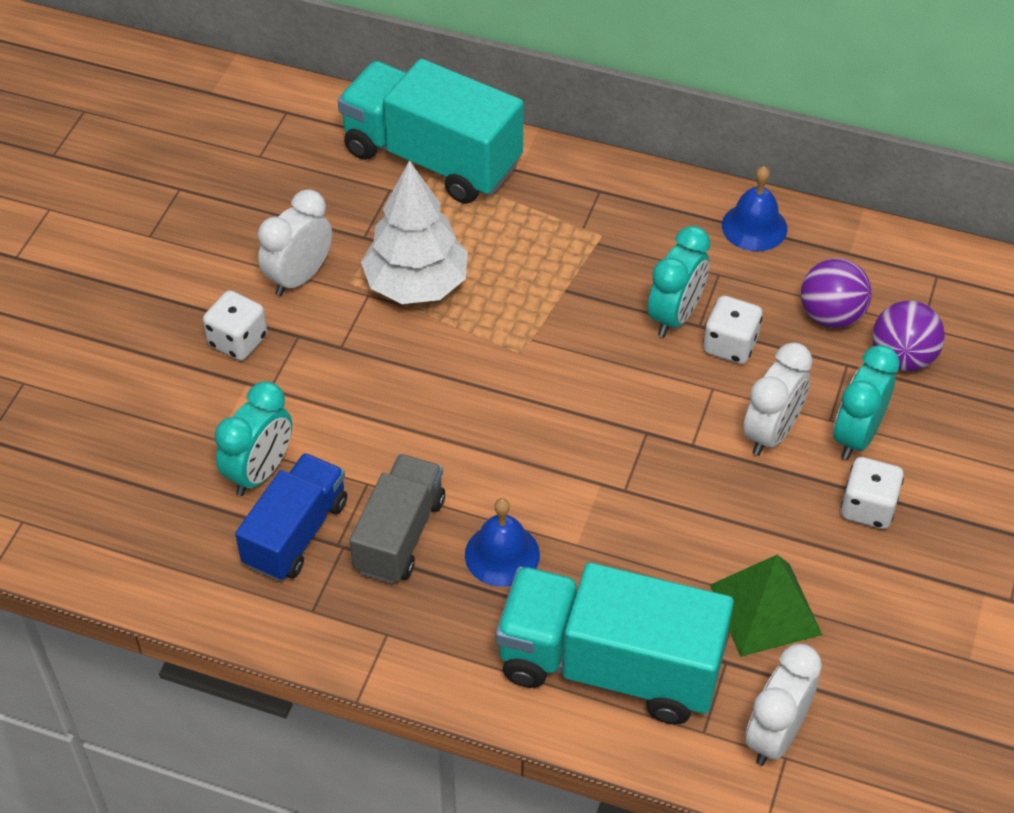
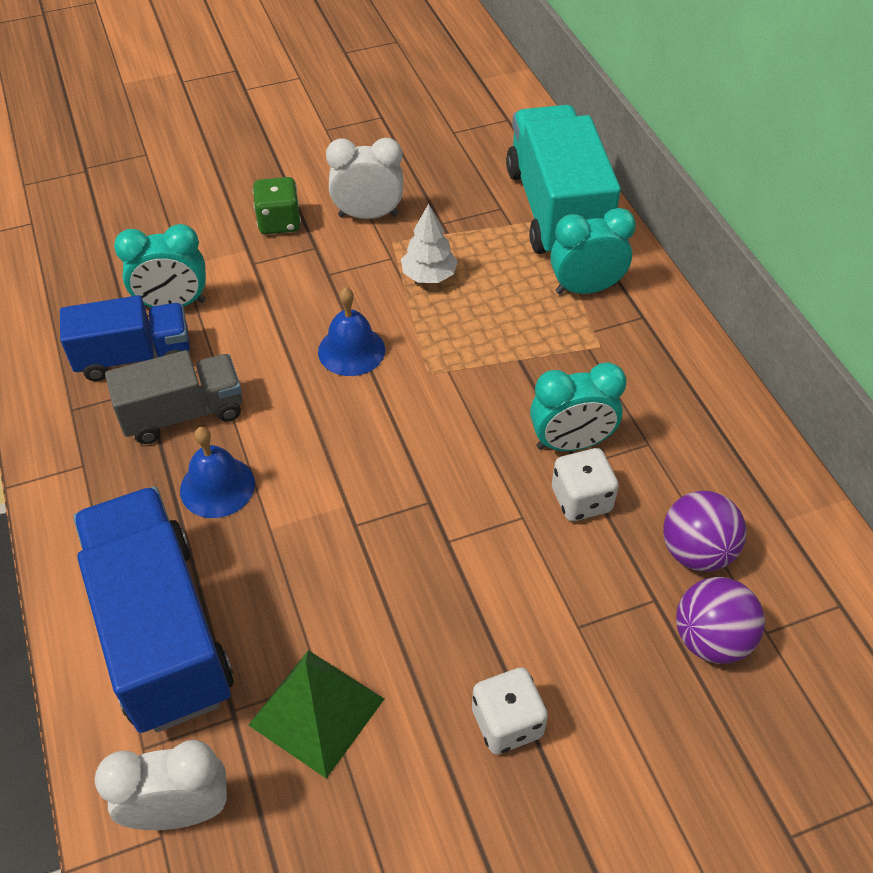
camera: 50 degrees right, 0 degrees up
white dice [203,290,267,360] -> green dice [253,177,301,234]
white tree [361,161,468,304] -> white tree [401,204,458,283], size x0.56
turquoise truck [496,563,734,724] -> blue truck [73,487,233,733]
blue bell [722,166,787,251] -> blue bell moved to [318,287,385,376]
white clock [743,342,813,456] -> none
turquoise clock [833,345,900,460] -> turquoise clock moved to [550,208,636,294]

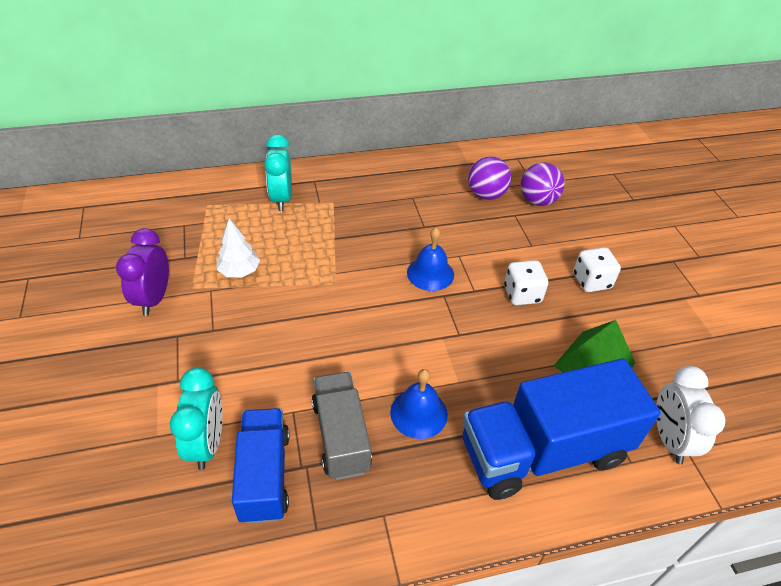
camera: 85 degrees left, 5 degrees down
green dice [253,177,301,234] -> none
blue bell [318,287,385,376] -> blue bell moved to [407,227,454,291]
white clock [326,138,403,219] -> purple clock [116,228,169,316]
turquoise truck [506,105,621,254] -> none
turquoise clock [530,362,627,451] -> none
white dice [552,448,619,521] -> white dice moved to [504,260,548,305]

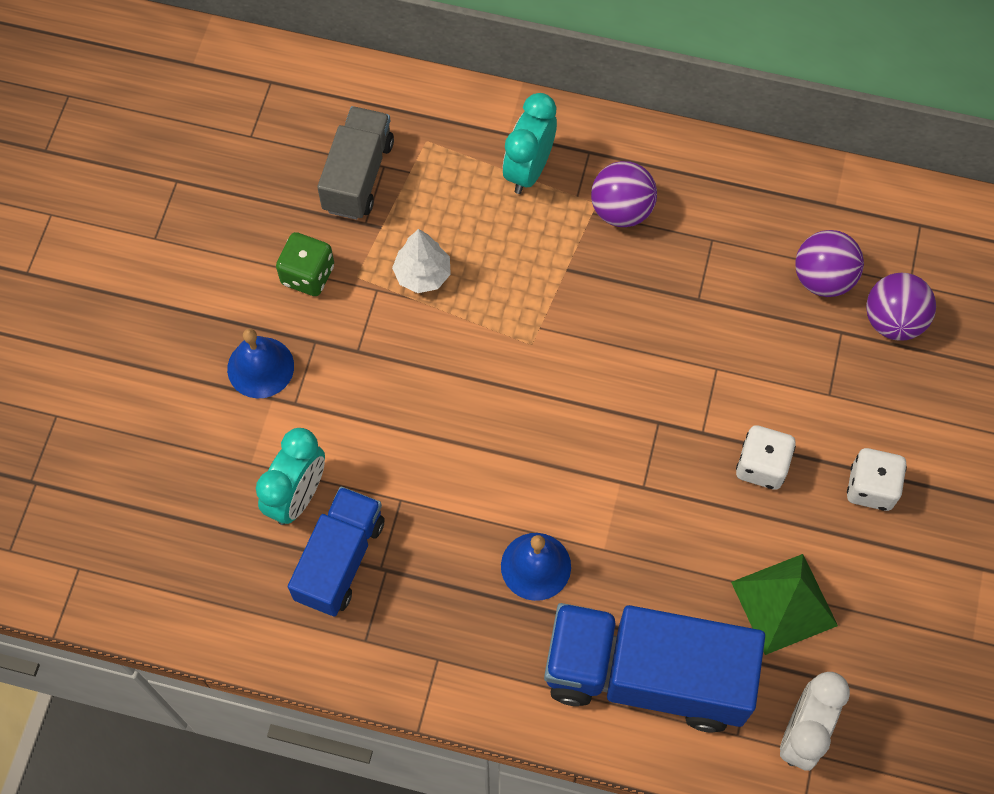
camera: 30 degrees right, 20 degrees up
purple clock [116,228,169,316] -> green dice [276,232,334,296]
grey truck [312,372,372,480] -> grey truck moved to [317,106,394,220]
blue bell [407,227,454,291] -> blue bell moved to [227,328,294,398]
none -> purple ball [591,161,657,227]

